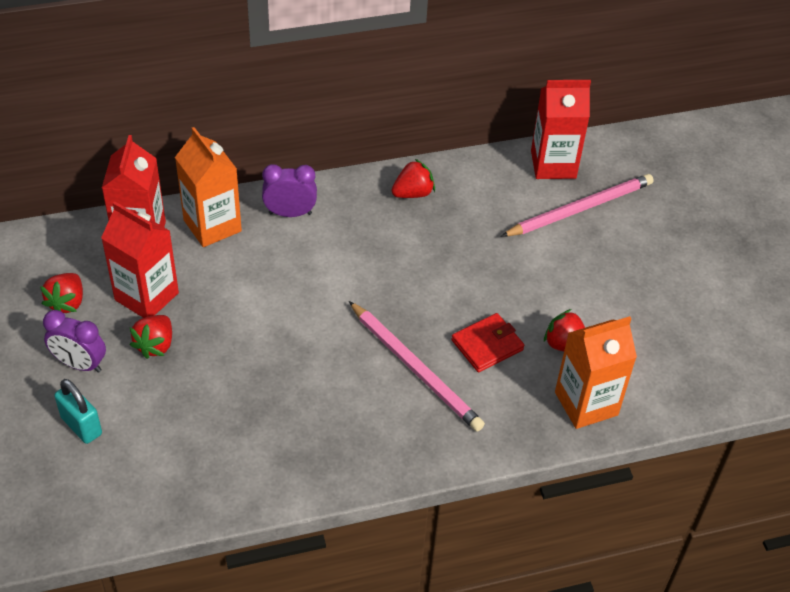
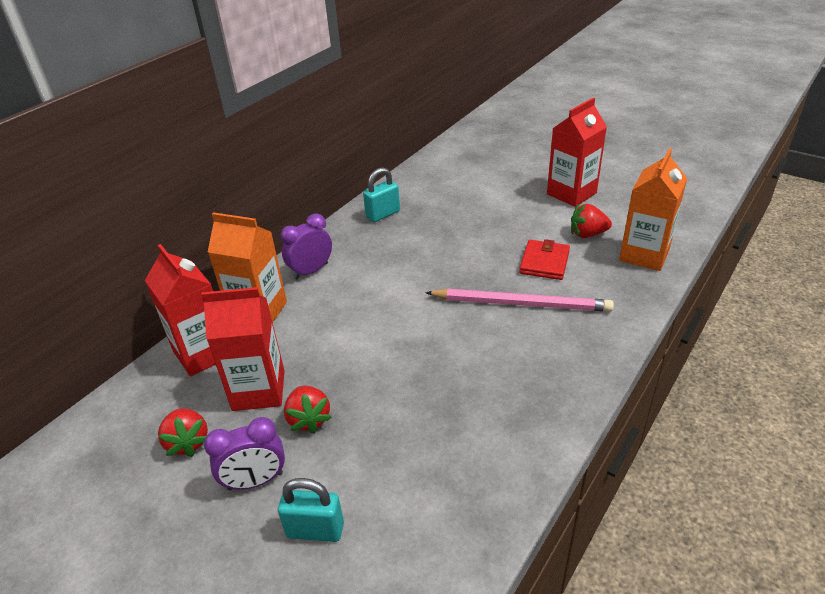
camera: 35 degrees left, 10 degrees down
red strawberry [391,159,435,198] -> turquoise padlock [363,167,400,222]
pink pencil [501,174,654,237] -> none
red carton [531,80,591,179] -> red carton moved to [547,98,607,207]

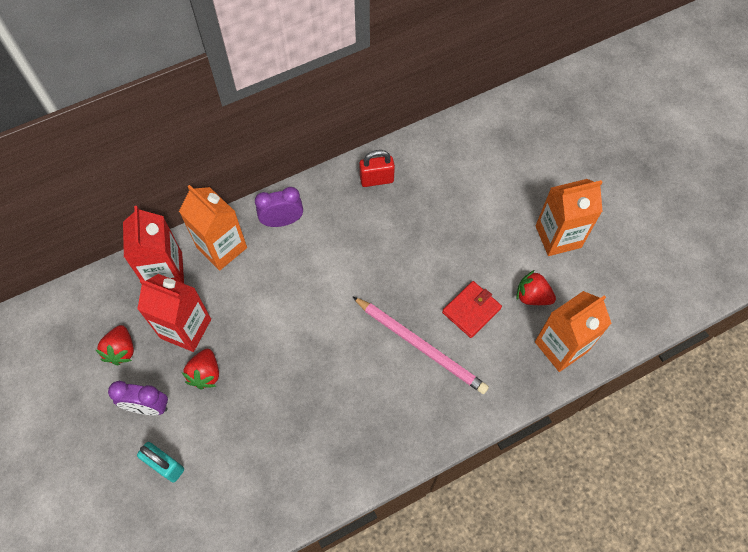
camera: 25 degrees right, 25 degrees up
turquoise padlock [363,167,400,222] -> red padlock [359,150,395,187]
red carton [547,98,607,207] -> orange carton [536,179,603,256]

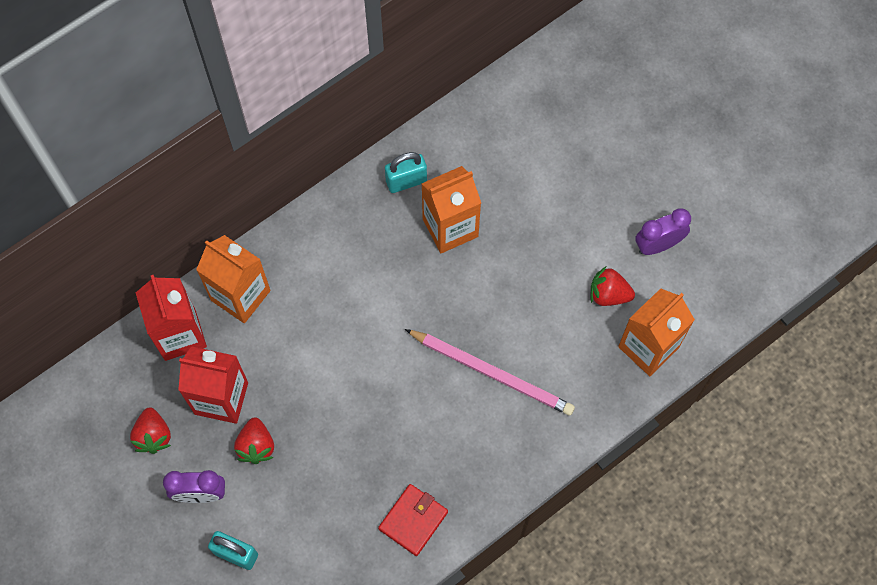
camera: 10 degrees left, 5 degrees up
purple clock [255,187,303,227] -> purple clock moved to [635,208,691,255]
red padlock [359,150,395,187] -> turquoise padlock [385,152,427,193]
red wallet [442,281,502,338] -> red wallet moved to [378,484,448,556]
orange carton [536,179,603,256] -> orange carton moved to [422,166,481,253]

